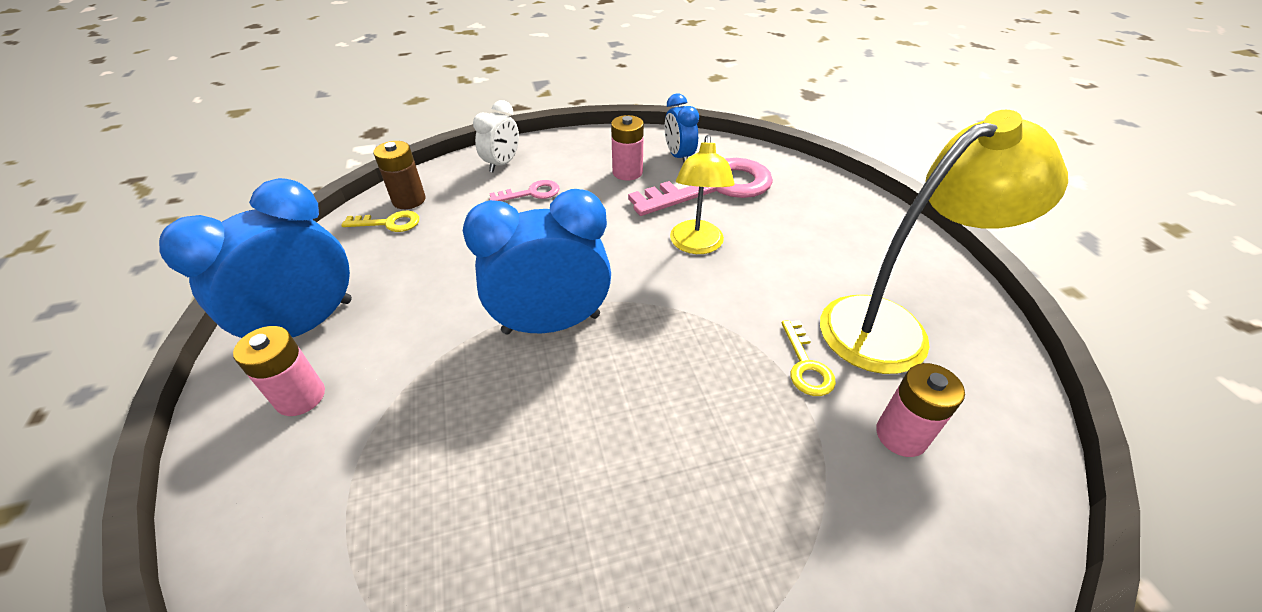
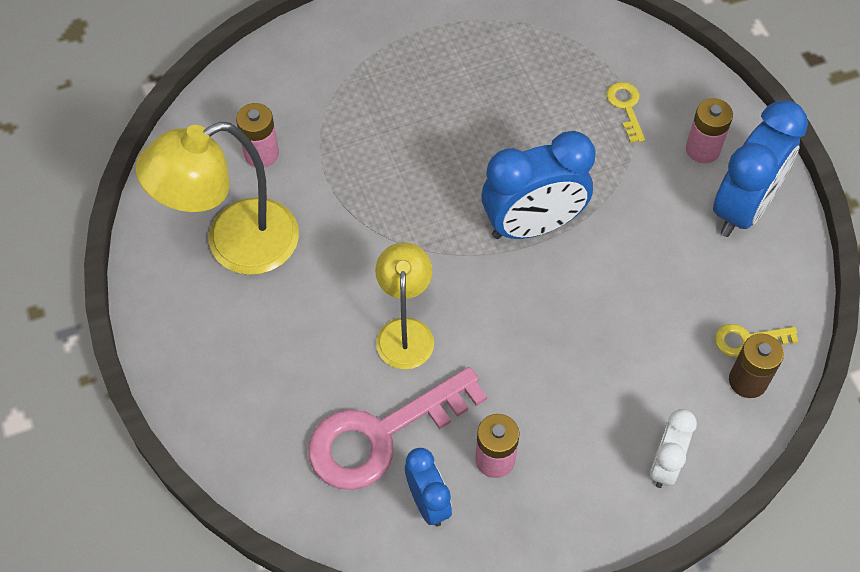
camera: 175 degrees right, 15 degrees up
pink key [489,180,560,201] -> none
yellow key [782,320,836,396] -> yellow key moved to [607,82,645,143]

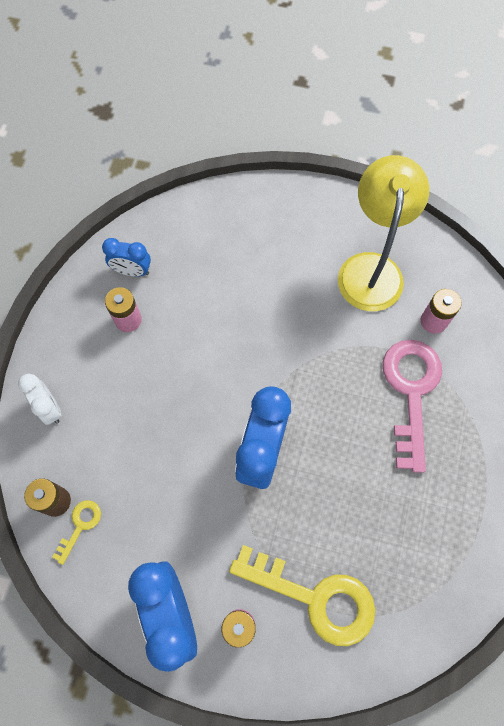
camera: 125 degrees right, 10 degrees up
pink key [308,367,487,490] -> pink key moved to [383,340,442,473]
yellow lamp [375,242,434,369] -> none
yellow key [607,82,645,143] -> yellow key [229,545,375,646], size x2.20

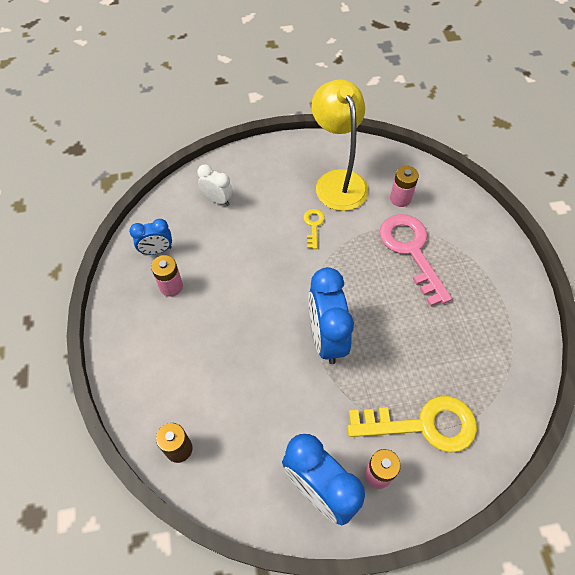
camera: 25 degrees left, 10 degrees down
white clock [18,374,62,425] -> white clock moved to [197,164,233,206]
yellow key [52,500,101,565] -> yellow key moved to [303,209,325,249]

